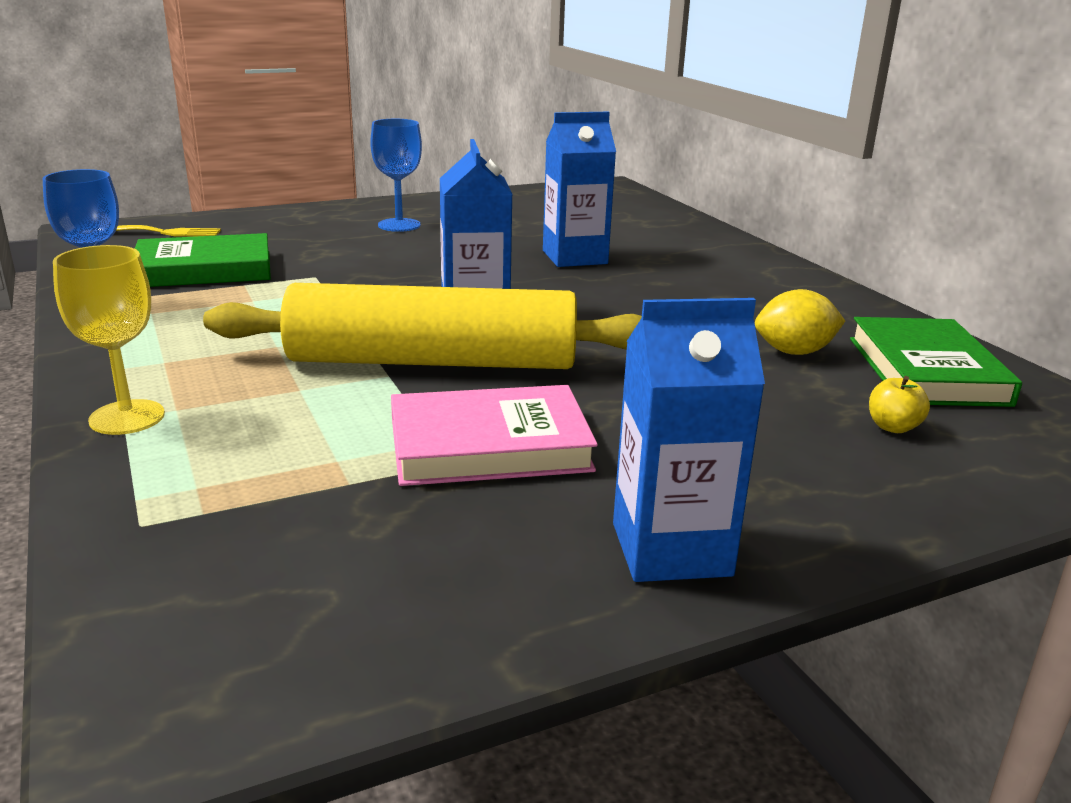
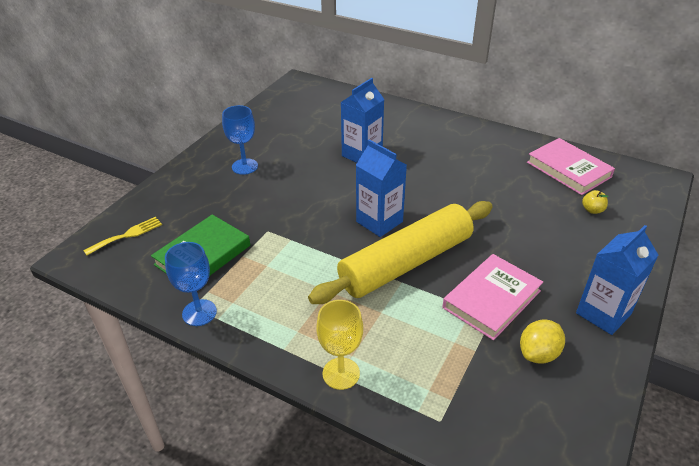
camera: 35 degrees left, 15 degrees up
yellow lemon [755,289,845,355] -> yellow lemon moved to [520,320,565,364]
green book [850,317,1022,407] -> pink book [527,138,615,195]

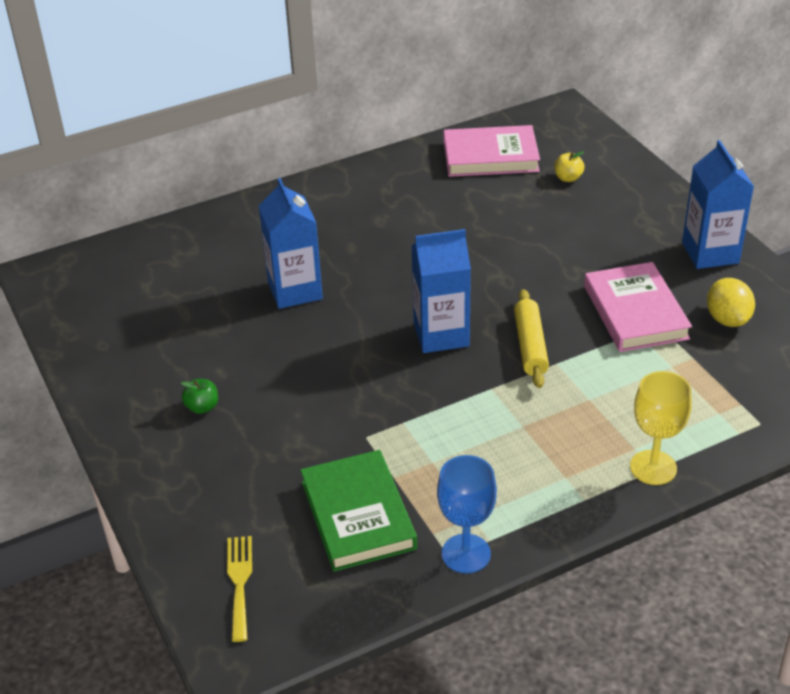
camera: 55 degrees left, 0 degrees up
blue goblet [222,105,258,175] -> green apple [181,379,218,414]
yellow rolling pin [308,201,493,304] -> yellow rolling pin [514,289,549,388], size x0.47

